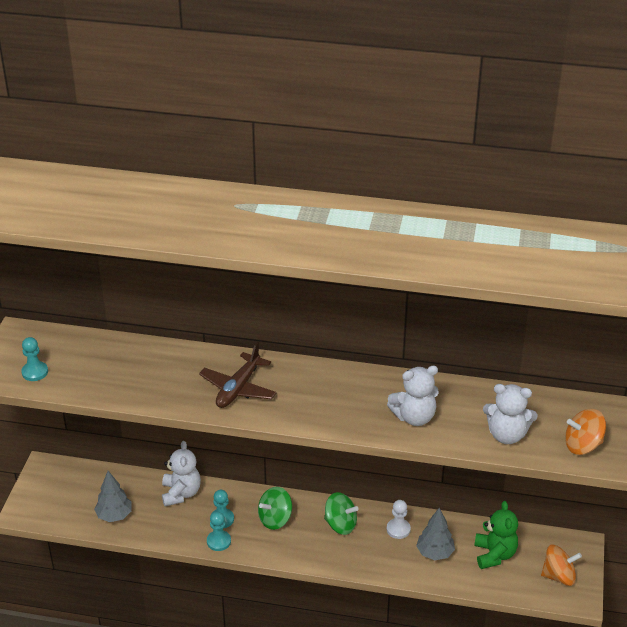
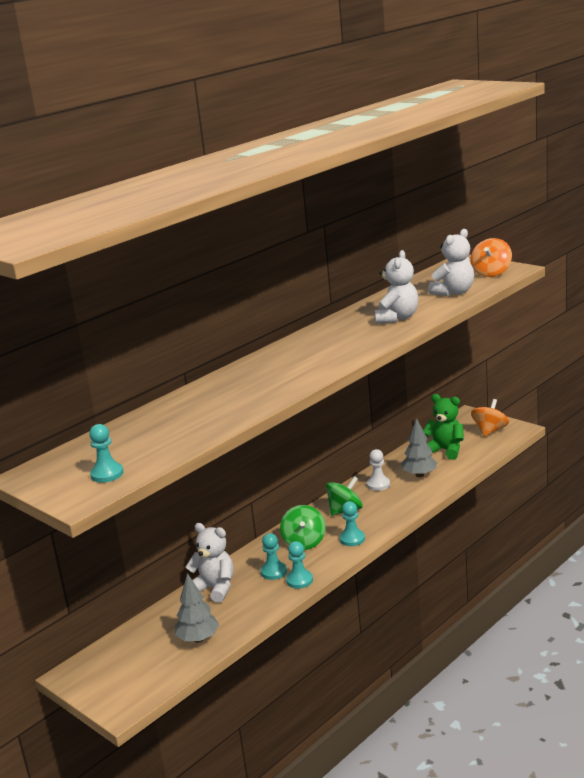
camera: 55 degrees left, 15 degrees down
brown plane [199,342,277,408] -> none
none -> turquoise pawn [340,501,365,546]

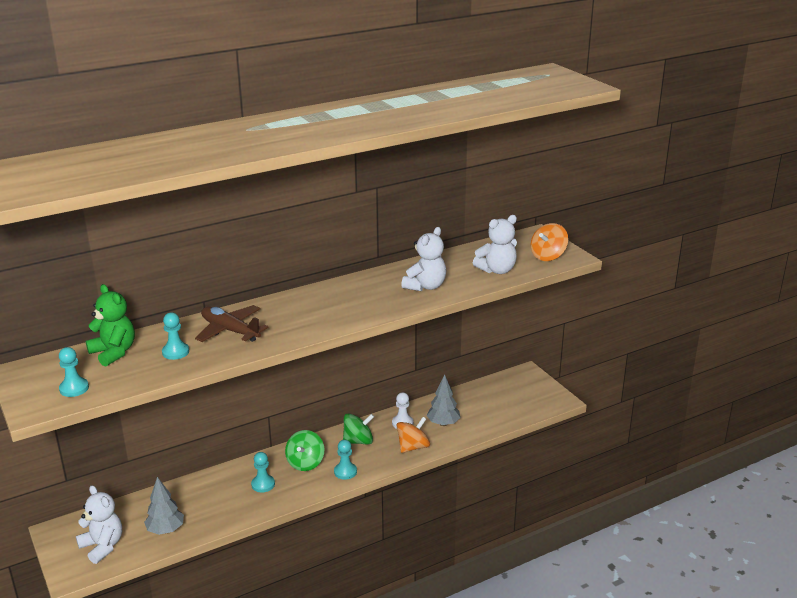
camera: 15 degrees right, 5 degrees up
white teddy bear [185,523,233,603] -> white teddy bear moved to [76,485,122,564]
turquoise pawn [286,541,313,589] -> turquoise pawn moved to [162,312,189,360]
green teddy bear [423,394,464,460] -> green teddy bear moved to [86,284,135,367]
orange spinning top [471,399,509,437] -> orange spinning top moved to [396,417,430,453]
none -> brown plane [195,305,269,342]

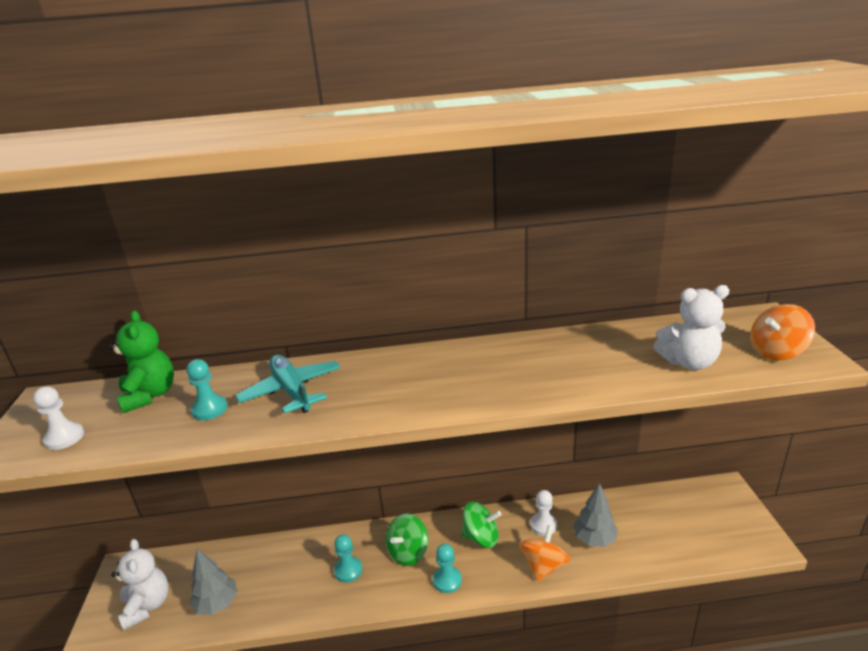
camera: 25 degrees right, 0 degrees up
turquoise pawn [59,347,89,397] -> white pawn [33,386,84,450]
brown plane [195,305,269,342] -> turquoise plane [235,355,340,413]
orange spinning top [396,417,430,453] -> orange spinning top turned 45 degrees counterclockwise [519,525,570,581]
white teddy bear [401,227,446,291] -> none

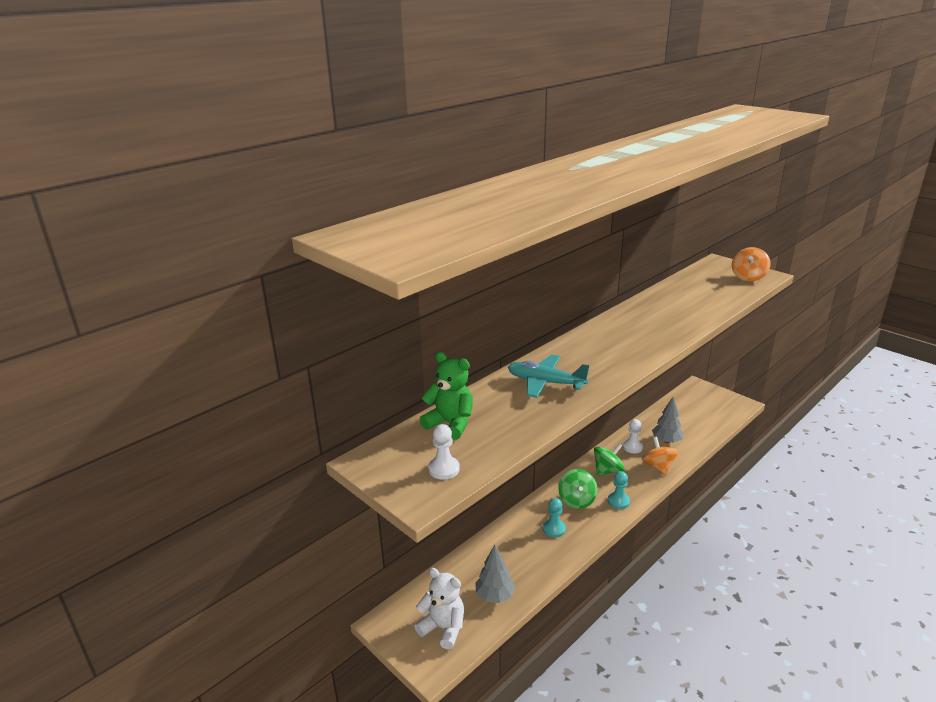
camera: 40 degrees left, 0 degrees up
turquoise pawn [186,359,227,420] -> none
white teddy bear [653,285,729,370] -> none

